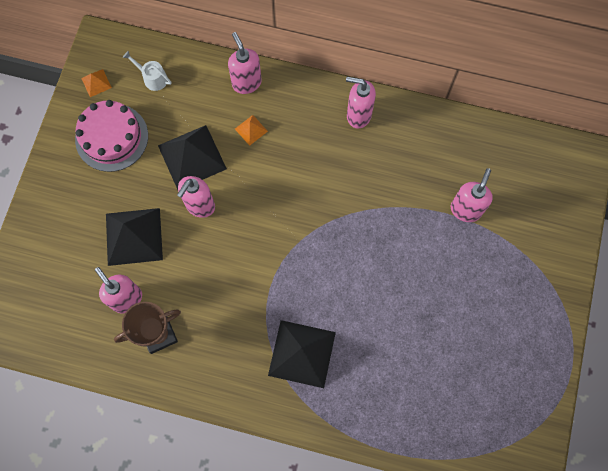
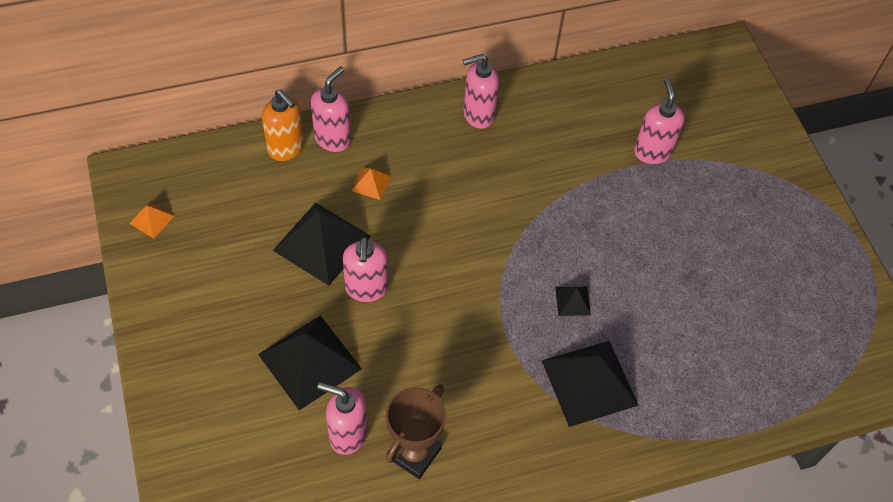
camera: 35 degrees left, 15 degrees down
pink cake [75,100,148,172] -> none
white watering can [123,51,171,91] -> none
pink soap dispenser [228,32,262,94] -> pink soap dispenser turned 90 degrees clockwise [311,66,351,152]
none -> orange soap dispenser [262,89,304,161]
none -> black pyramid [555,287,591,316]

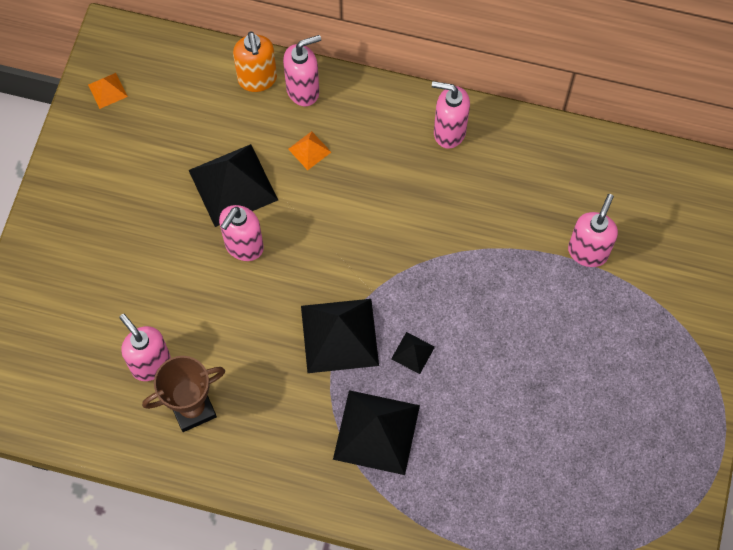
camera: 35 degrees right, 10 degrees up
black pyramid [258,316,362,411] -> black pyramid moved to [301,299,379,373]

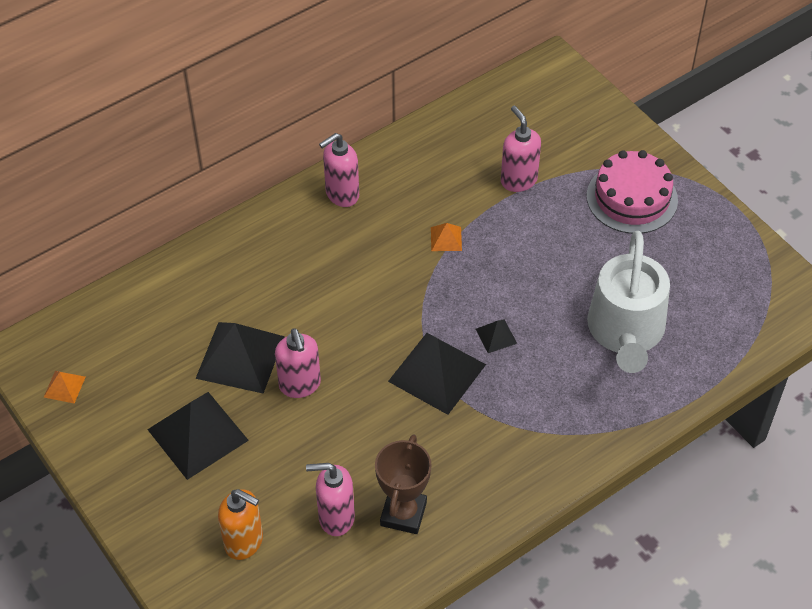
camera: 50 degrees left, 15 degrees down
orange soap dispenser [233,31,277,92] -> orange soap dispenser moved to [218,489,263,560]
pink soap dispenser [283,35,321,106] -> none
orange pyramid [288,131,331,170] -> orange pyramid moved to [431,223,462,251]
black pyramid [333,390,420,475] -> black pyramid moved to [147,392,249,480]
none -> pink cake [587,150,678,234]
none -> white watering can [587,231,670,373]

